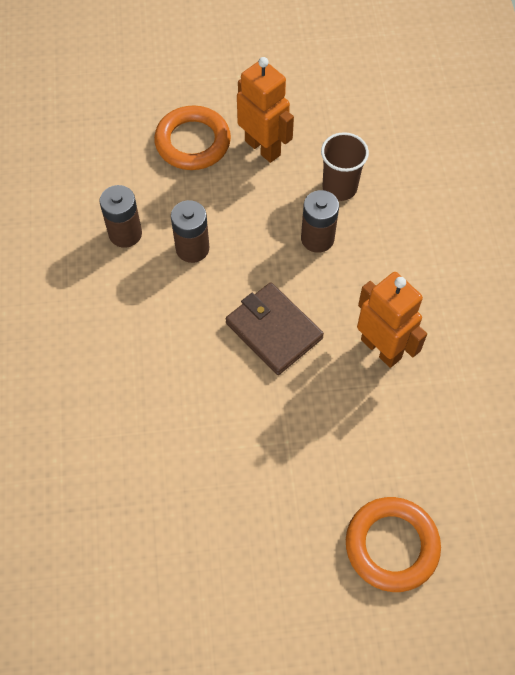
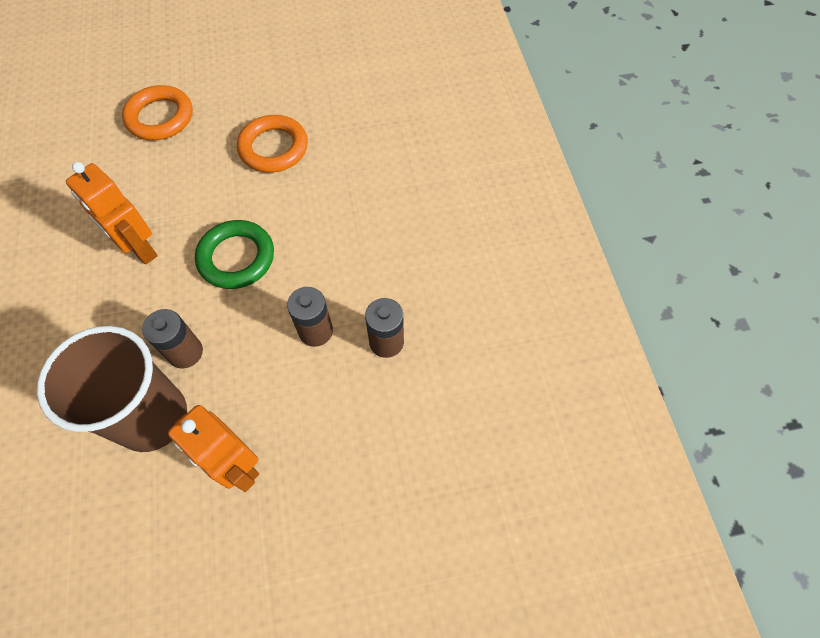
camera: 175 degrees right, 0 degrees up
orange ring [154,106,231,170] -> orange ring moved to [237,115,308,173]
brown wallet [225,282,324,375] -> green ring [195,220,274,289]
brown cup [321,132,369,201] -> brown cup [37,326,187,452], size x1.80

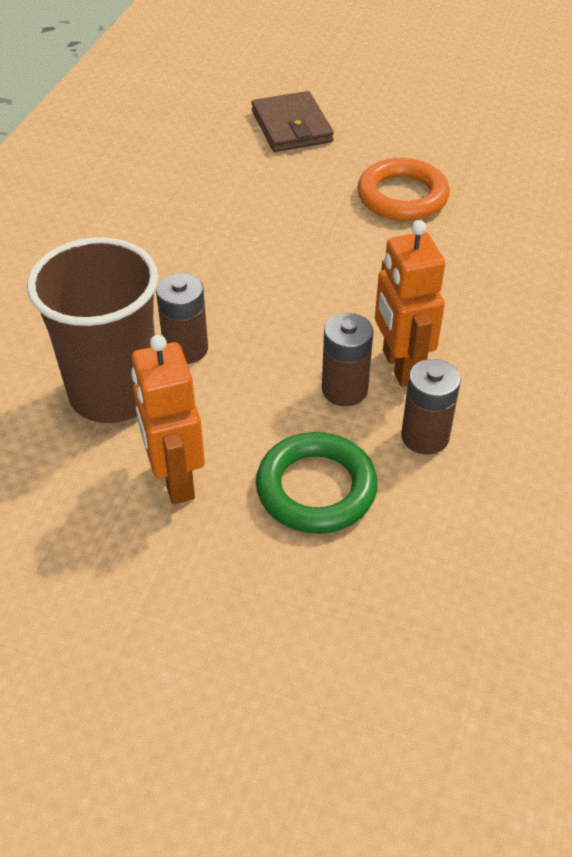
camera: 30 degrees right, 15 degrees down
orange robot [66,162,158,265] -> orange robot moved to [375,220,445,387]
orange ring [122,85,193,140] -> brown wallet [252,91,334,152]
green ring [195,220,274,289] -> green ring moved to [256,432,378,534]

